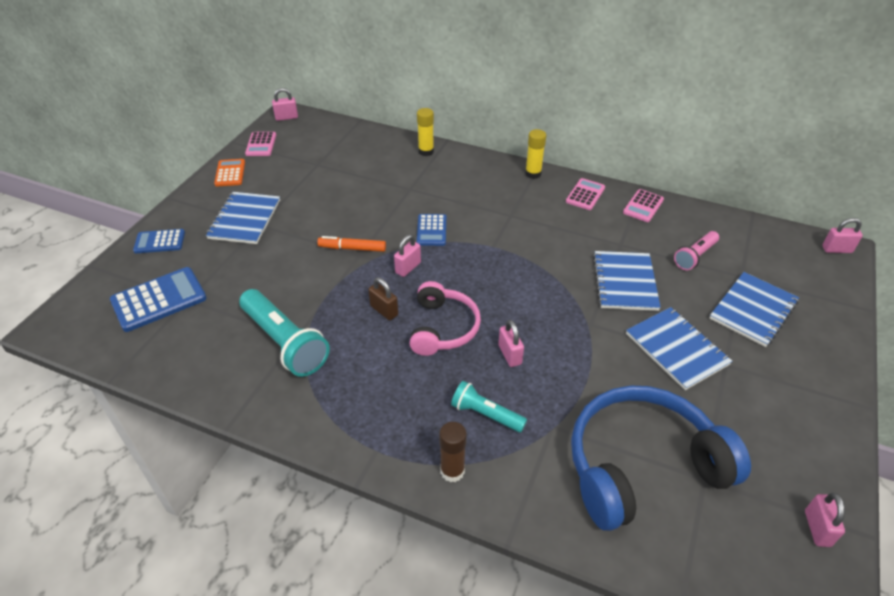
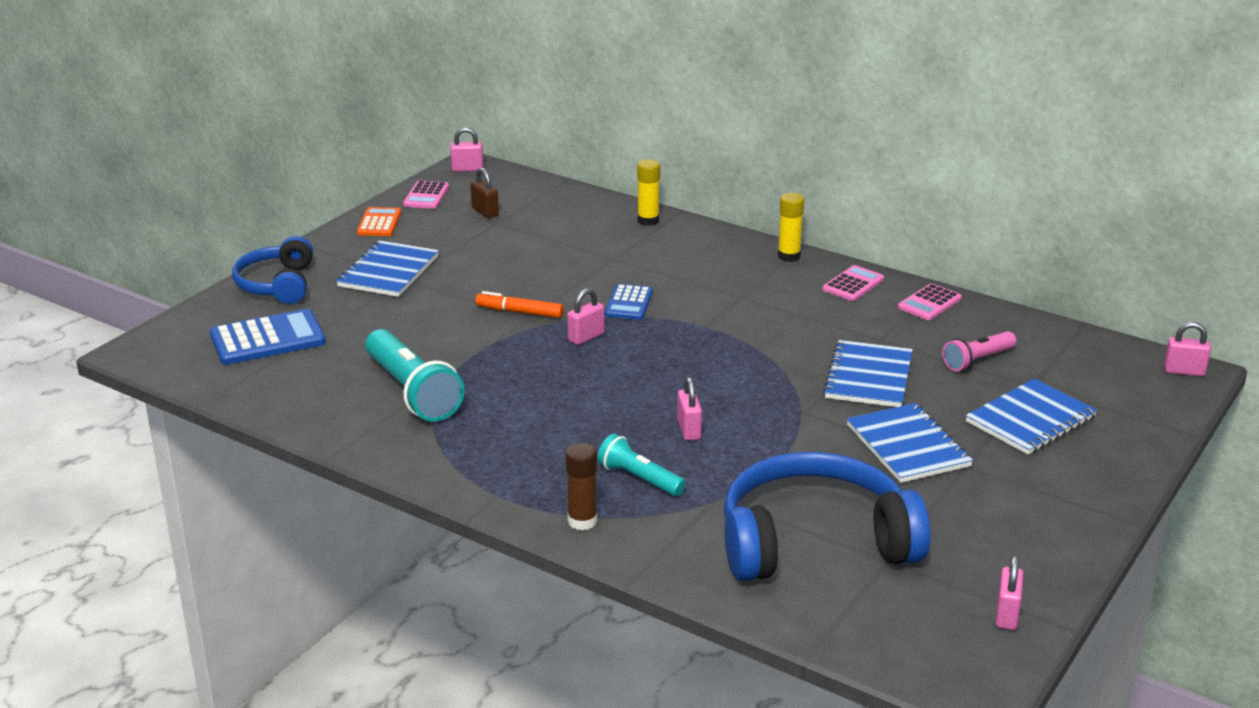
camera: 10 degrees right, 15 degrees down
blue calculator [133,229,185,253] -> blue headphones [232,236,313,304]
brown padlock [368,277,398,320] -> brown padlock moved to [470,168,499,218]
pink headphones [409,281,481,356] -> none

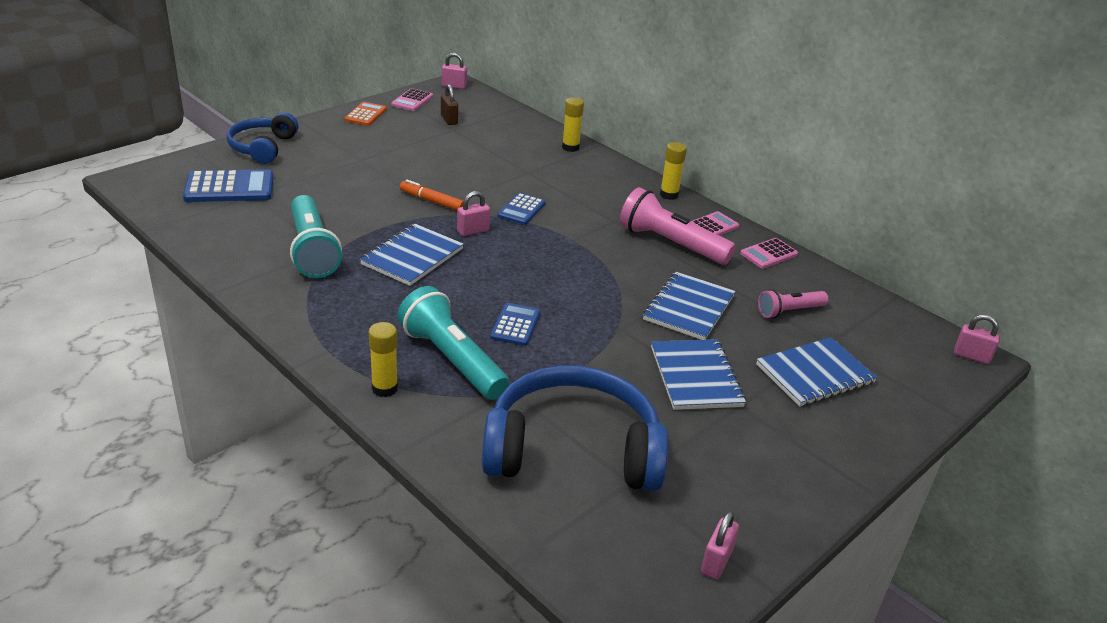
camera: 10 degrees right, 5 degrees up
blue notebook [336,240,439,297] -> blue notebook moved to [360,224,464,286]
brown glue stick [565,443,597,530] -> yellow glue stick [369,322,398,397]
turquoise flashlight [597,434,686,496] -> turquoise flashlight [397,286,509,400], size x1.74
pink padlock [677,377,702,441] -> blue calculator [490,303,540,346]
none -> pink flashlight [620,187,736,265]

